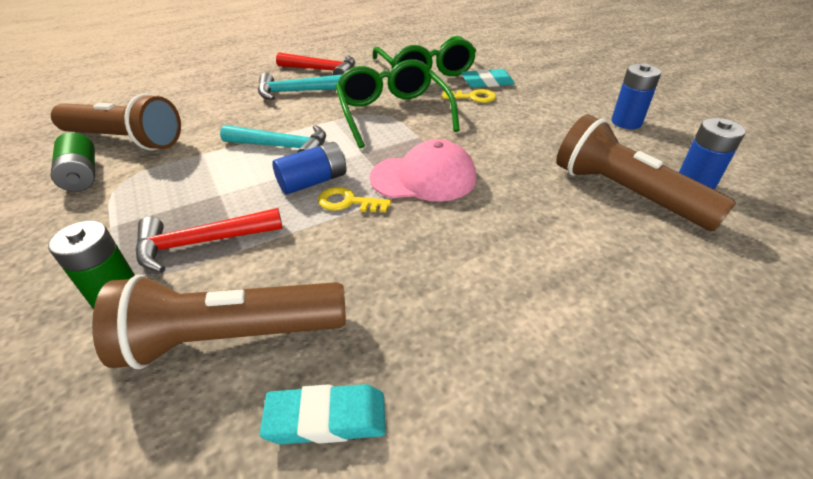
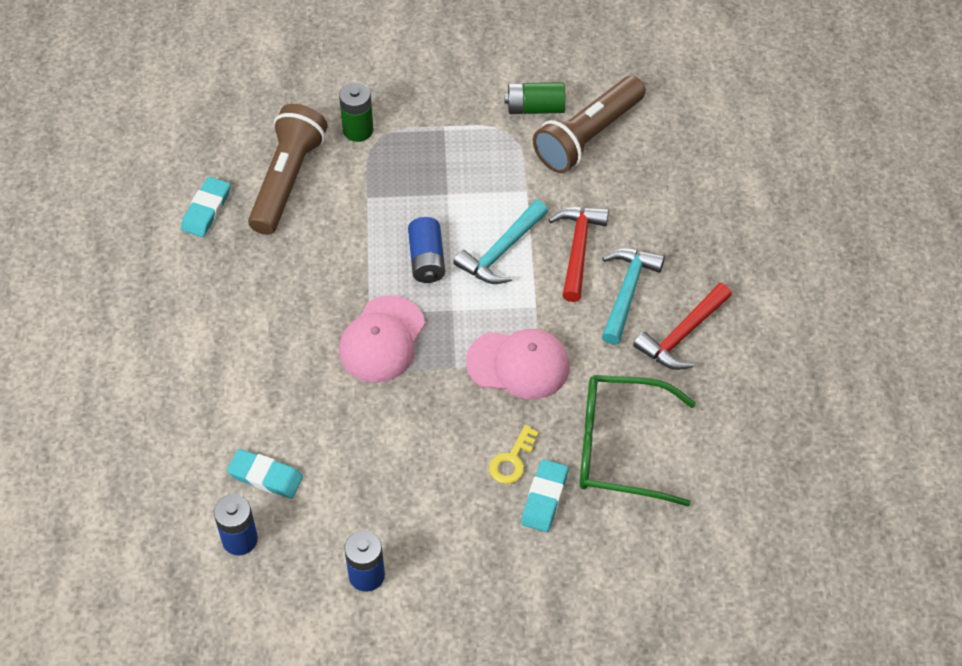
camera: 115 degrees right, 15 degrees up
red hammer [136,208,283,273] -> red hammer moved to [549,207,609,302]
yellow key [318,187,391,213] -> none
green glasses [335,59,460,149] -> pink cap [466,329,570,399]
brown flashlight [556,114,736,231] -> turquoise eraser [227,449,303,499]

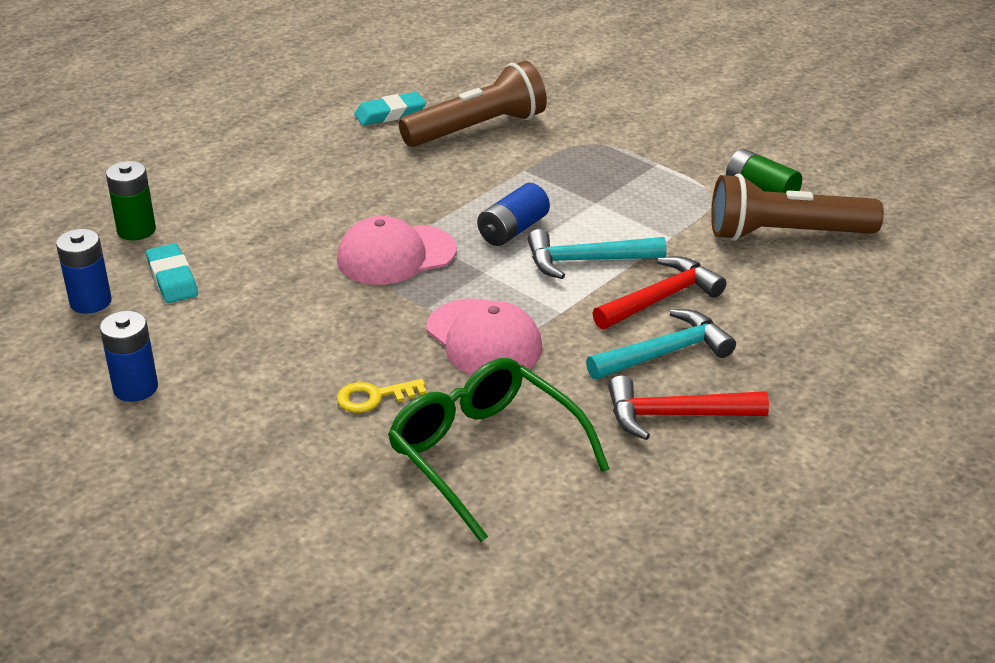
camera: 45 degrees right, 20 degrees down
green battery [339,82,373,142] -> green battery moved to [106,161,156,240]
turquoise eraser [521,459,568,532] -> none

